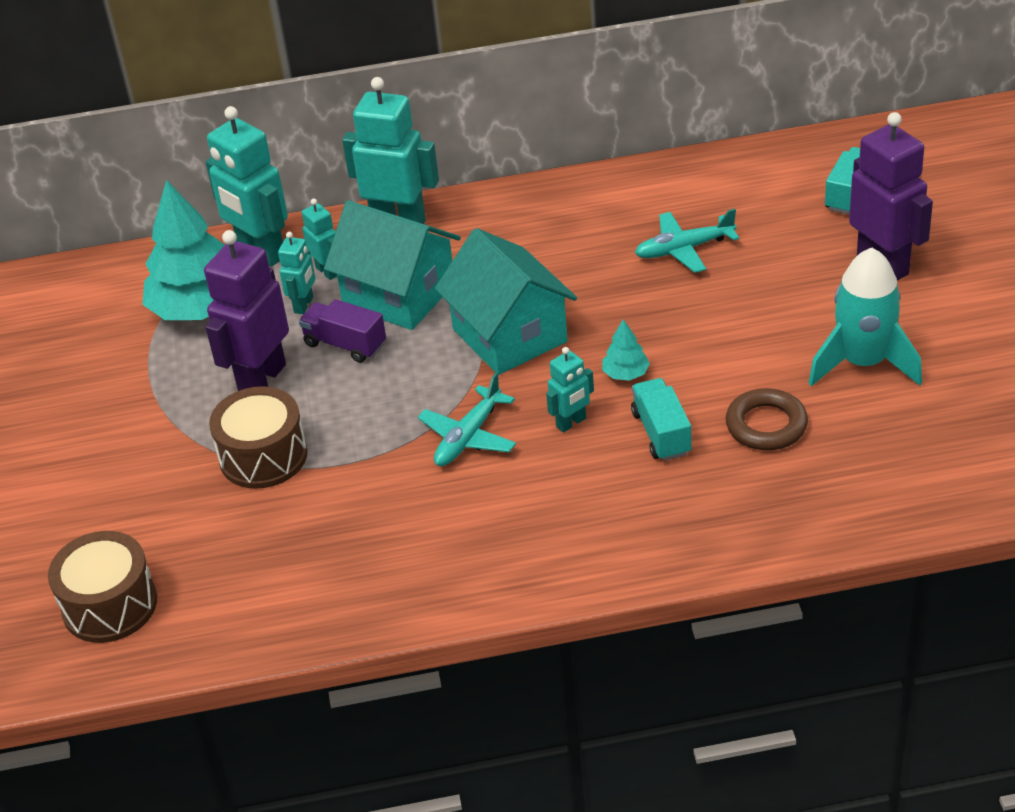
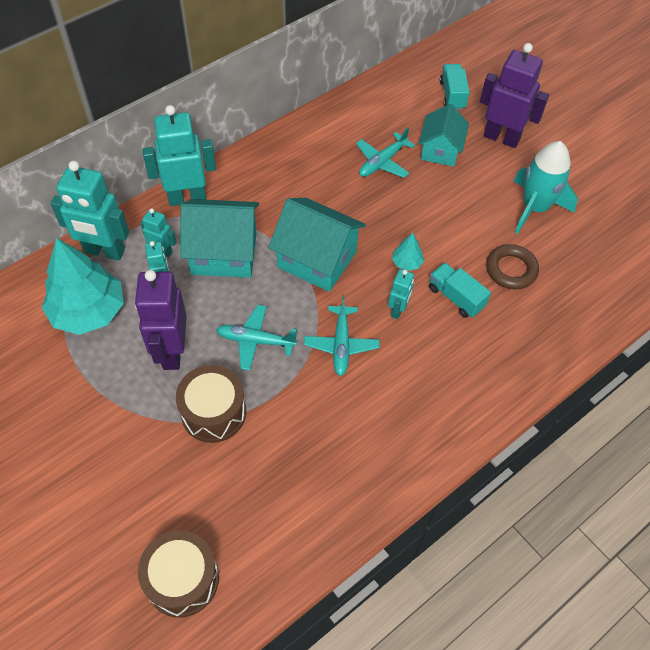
camera: 35 degrees left, 15 degrees up
purple truck [299,299,386,363] -> none
none -> turquoise plane [216,305,297,370]
none -> turquoise house [419,104,469,166]

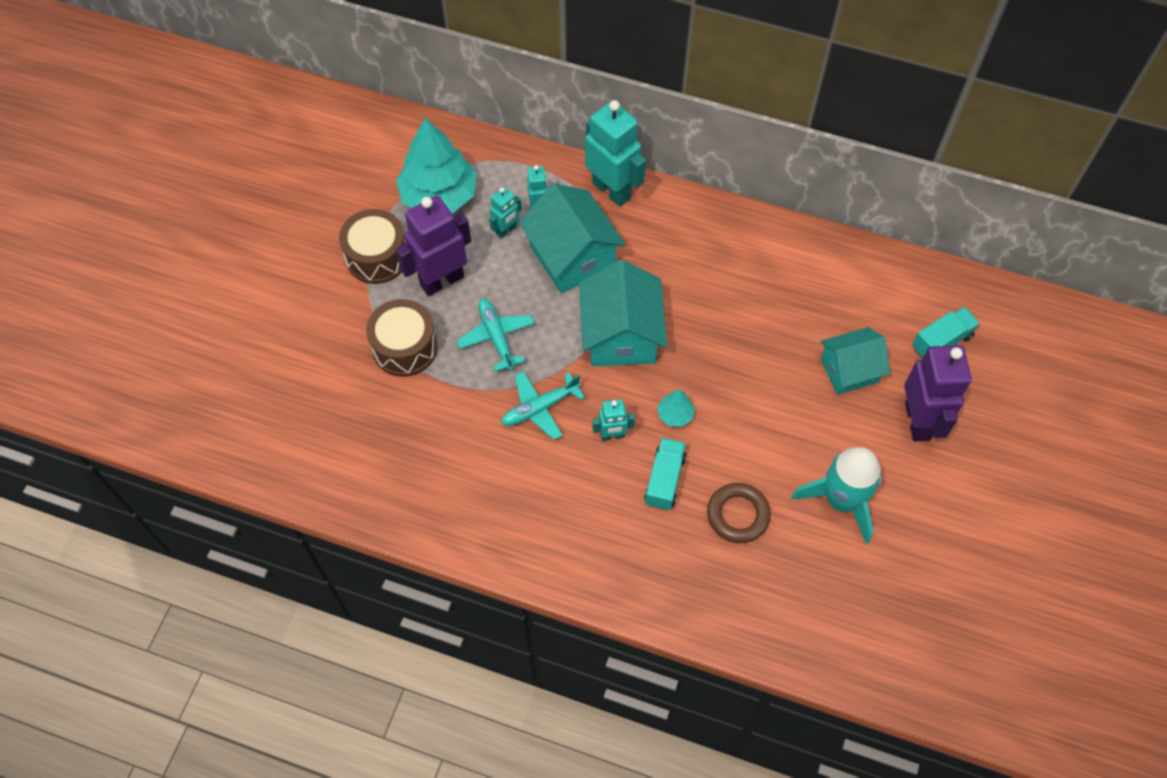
camera: 60 degrees right, 5 degrees up
turquoise robot [51,161,129,261] -> none
brown drum [138,530,219,617] -> brown drum moved to [339,209,406,284]
turquoise plane [356,127,415,178] -> none

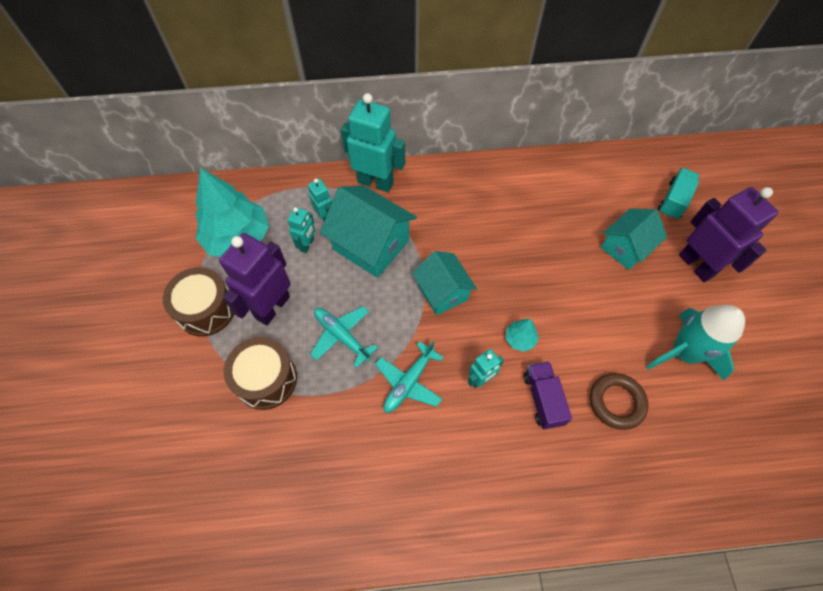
camera: 25 degrees left, 0 degrees up
turquoise house [579,260,667,366] -> turquoise house [412,251,477,316], size x0.66
turquoise truck [644,438,686,510] -> purple truck [524,361,572,429]

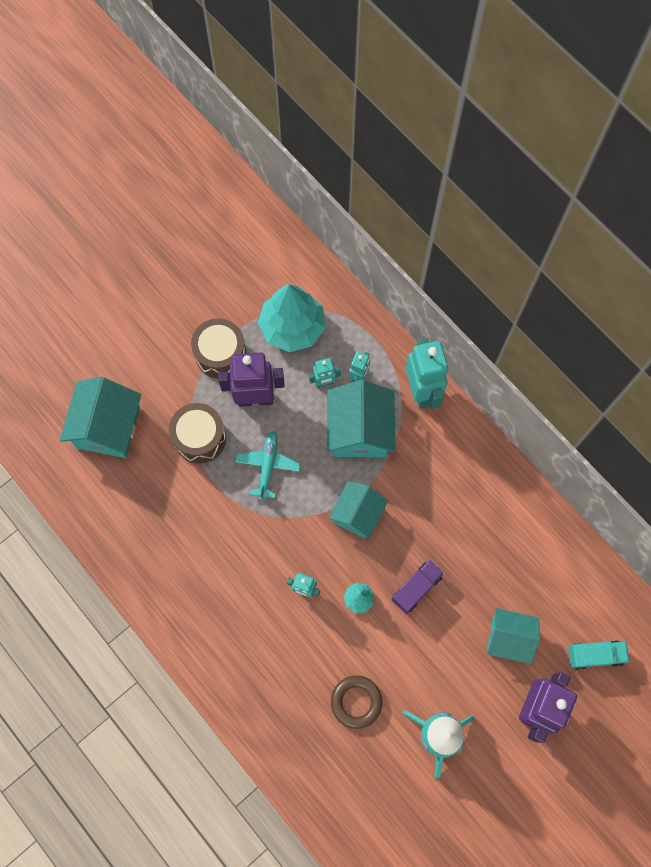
camera: 55 degrees right, 10 degrees up
turquoise plane [375,341,444,413] -> none
purple truck [524,361,572,429] -> purple truck moved to [391,559,444,614]
none -> turquoise house [60,377,141,458]

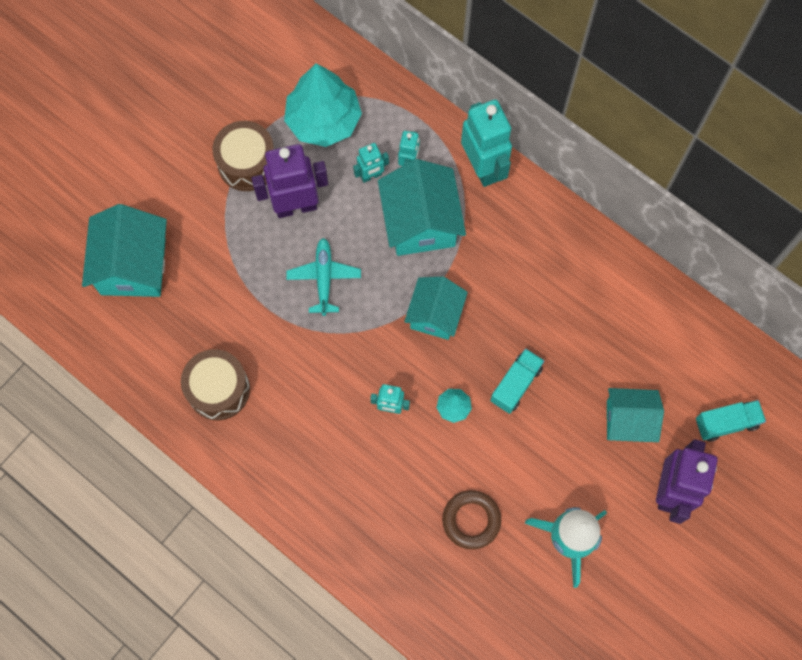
camera: 10 degrees left, 0 degrees up
brown drum [169,403,226,464] -> brown drum moved to [181,349,250,420]
purple truck [391,559,444,614] -> turquoise truck [490,348,544,414]

